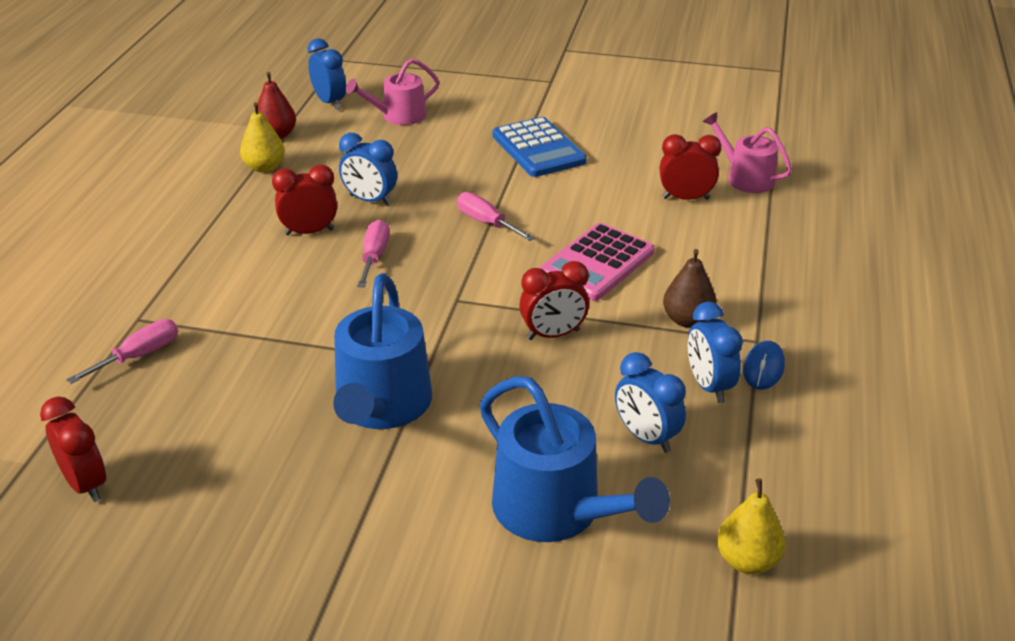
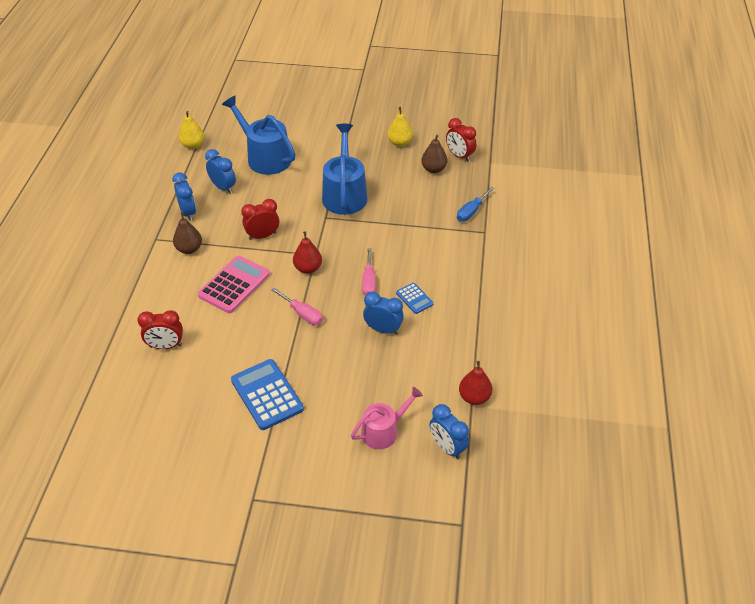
camera: 175 degrees right, 10 degrees up
pink screwdriver [66,319,178,384] -> blue screwdriver [457,187,494,222]
yellow pear [240,102,285,173] -> yellow pear moved to [388,107,413,147]
red clock [272,165,337,236] -> blue calculator [396,283,434,314]
pink watering can [703,112,792,193] -> none
blue mouse [743,341,785,390] -> none
none -> red pear [293,231,322,274]
none -> brown pear [421,135,447,173]

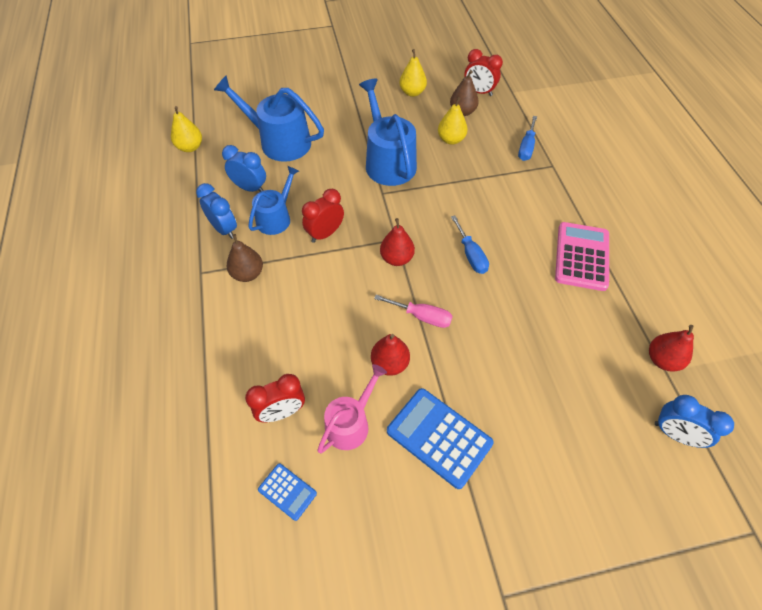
camera: 20 degrees left, 10 degrees up
pink calculator [198,256,270,313] -> pink calculator moved to [555,222,609,291]
pink watering can [351,387,423,449] -> pink watering can moved to [317,364,387,453]
pink screwdriver [362,248,376,296] -> blue screwdriver [451,216,489,274]
blue clock [363,292,404,335] -> none
blue calculator [396,283,434,314] -> blue calculator moved to [258,463,317,521]
none -> blue watering can [248,166,299,235]
none -> red pear [371,334,410,376]
none -> yellow pear [438,97,468,145]

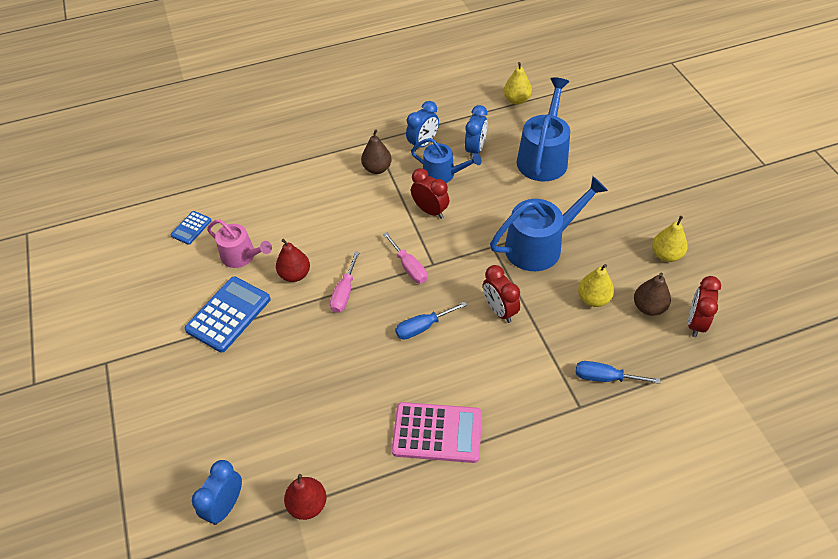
camera: 85 degrees right, 5 degrees down
red clock [245,374,305,422] -> red clock moved to [483,265,520,323]
red pear [380,218,415,266] -> pink screwdriver [383,232,427,283]

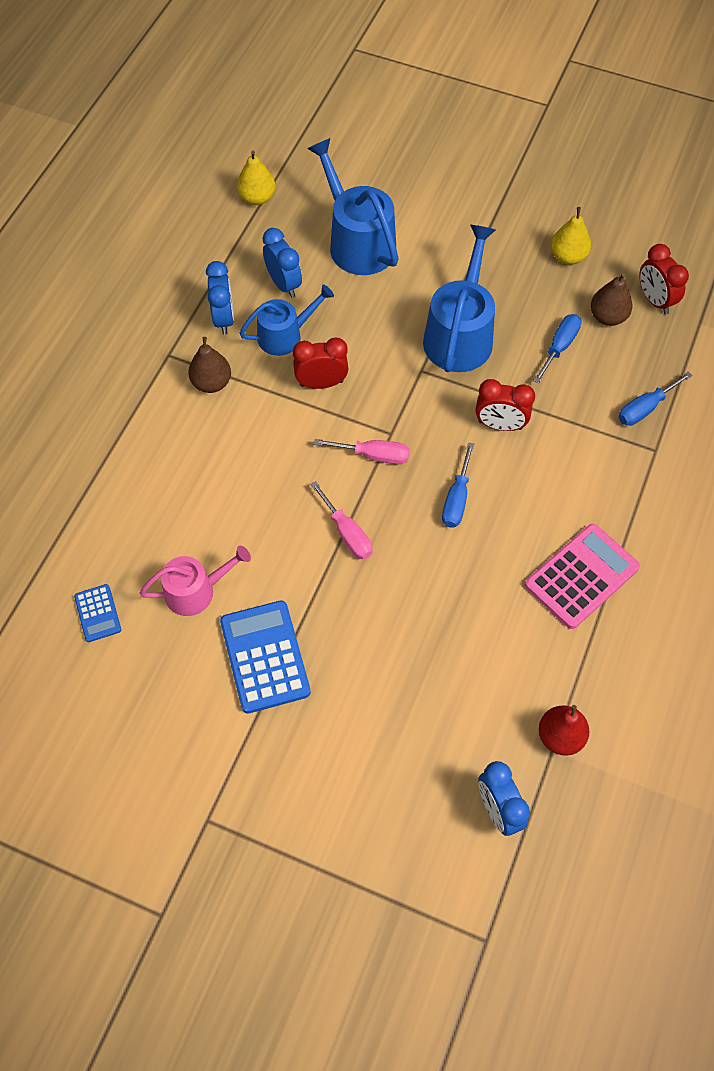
camera: 50 degrees left, 10 degrees up
red pear [276,239,310,282] -> none
yellow pear [578,264,614,307] -> blue screwdriver [533,314,581,383]

